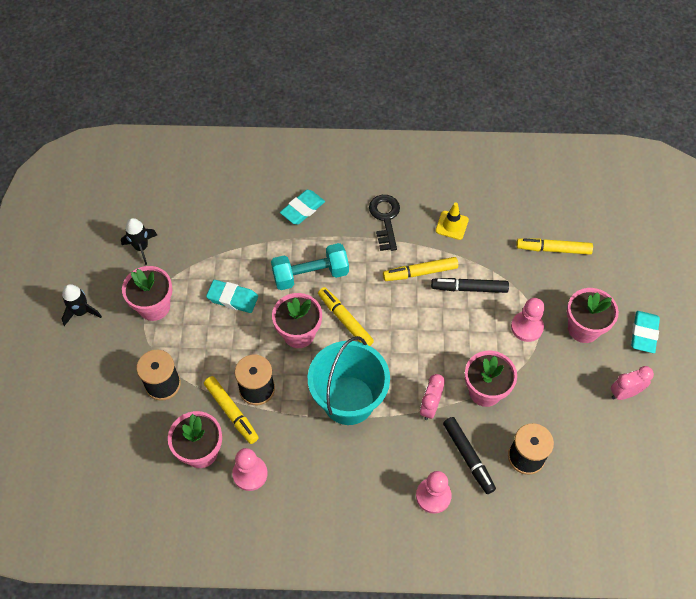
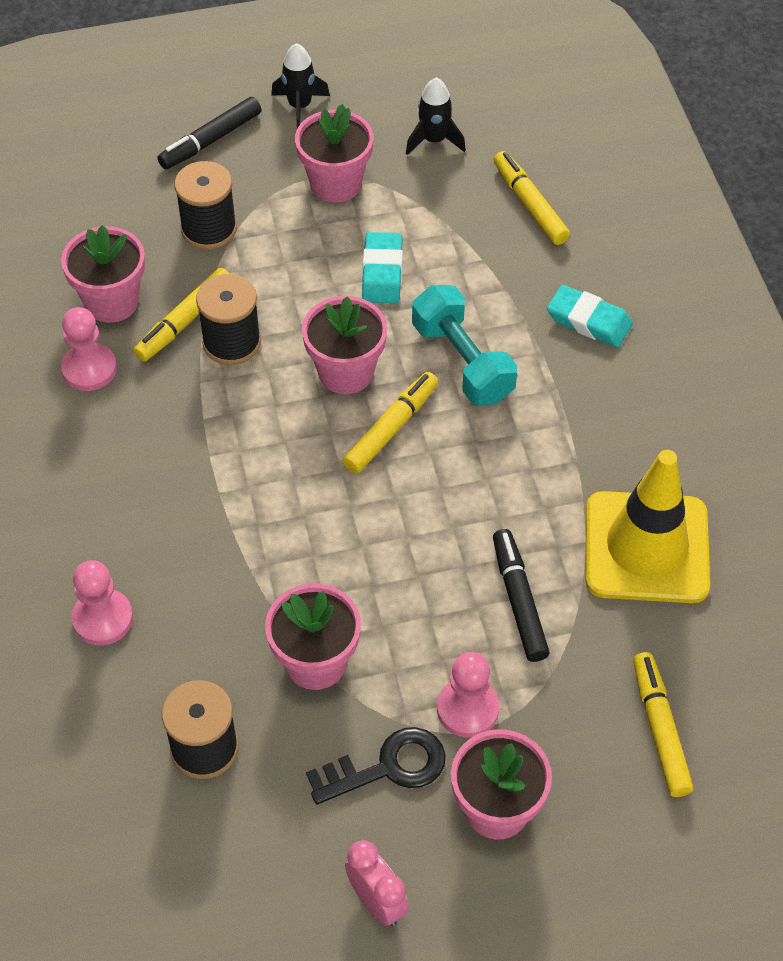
camera: 75 degrees right, 5 degrees down
turquoise bucket [308,336,390,425] -> none
black key [369,195,400,251] -> black key moved to [306,727,446,805]
yellow marker [383,257,458,281] -> yellow marker moved to [494,151,570,245]
pink clock [420,374,445,420] -> none
yellow traffic cone [436,202,469,240] -> yellow traffic cone [586,450,710,603], size x2.20
black marker [443,417,496,494] -> black marker moved to [157,97,261,169]
turquoise eraser [631,311,660,353] -> none

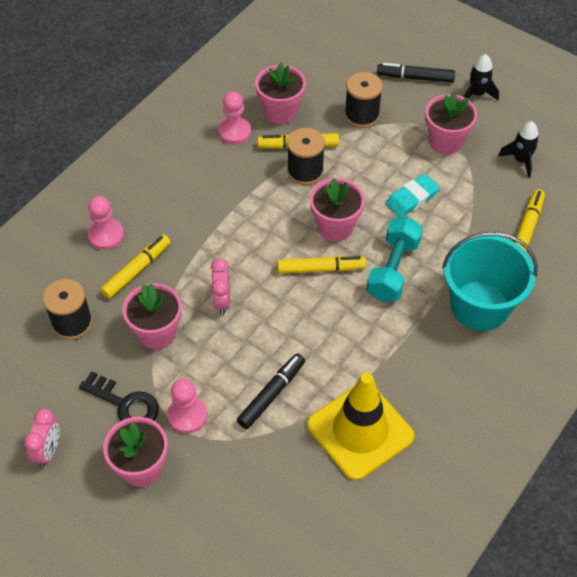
camera: 50 degrees right, 0 degrees up
turquoise eraser [547,285,633,347] -> turquoise bucket [442,232,538,331]
yellow marker [633,652,693,797] -> yellow marker moved to [100,234,171,299]
none -> pink clock [211,258,230,315]

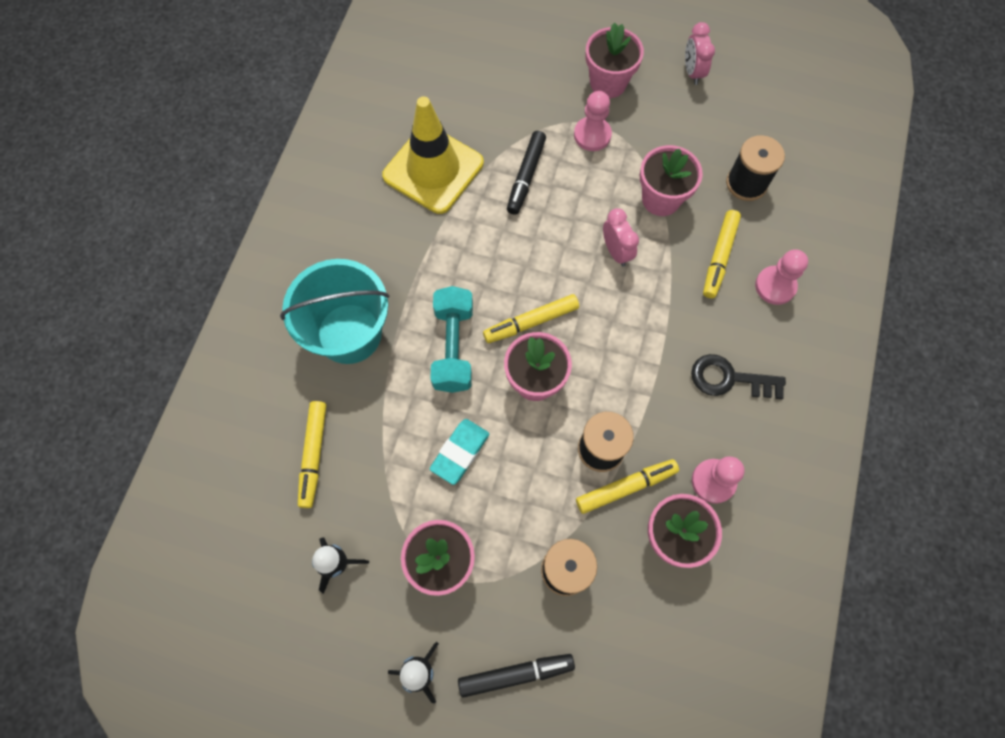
camera: 160 degrees right, 15 degrees up
black key [79,371,159,421] -> black key moved to [691,354,786,399]

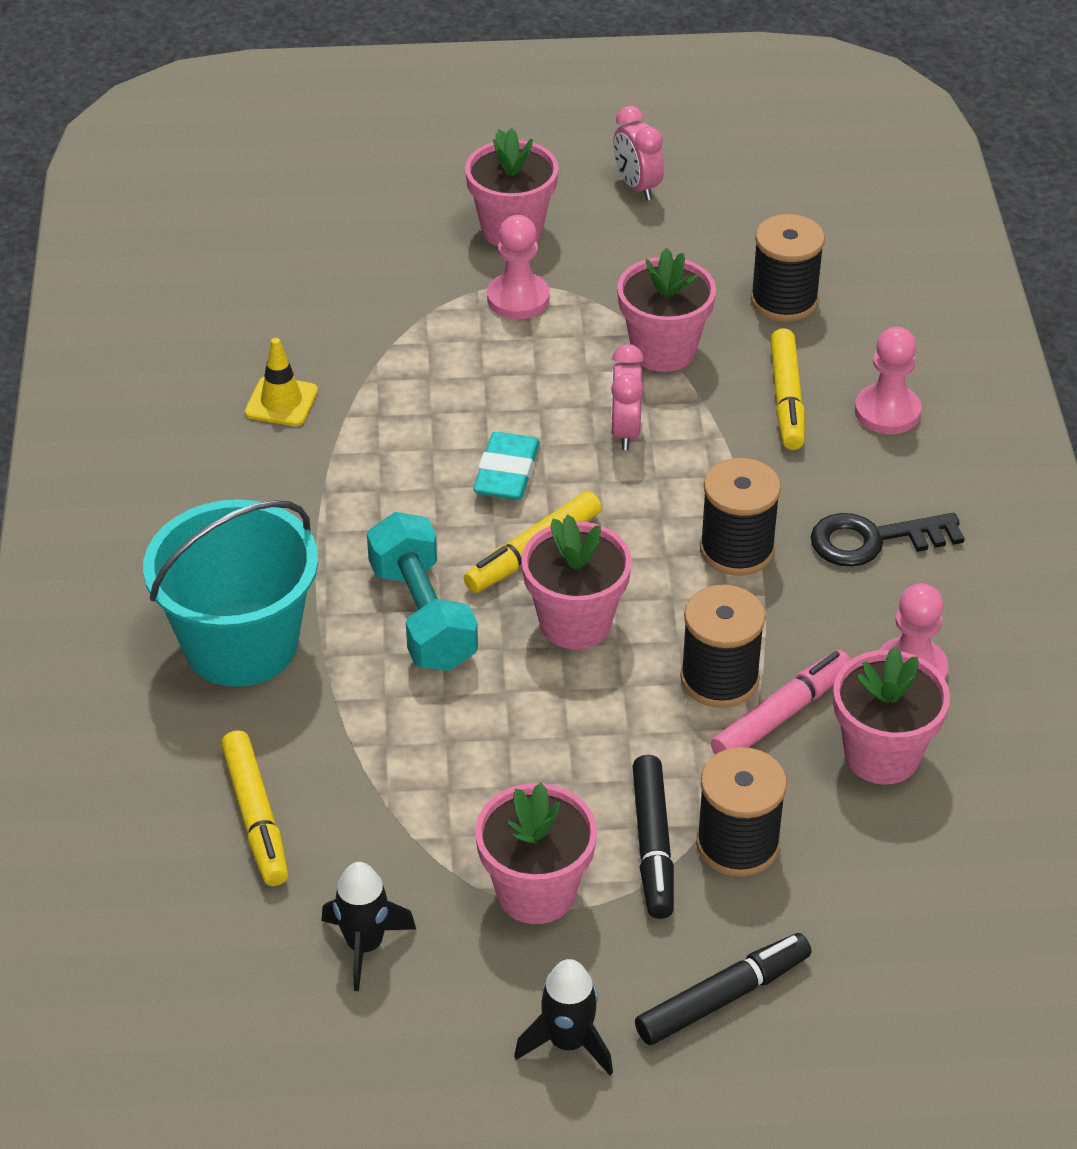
camera: 20 degrees left, 25 degrees down
yellow traffic cone [382,96,484,214] -> yellow traffic cone [245,338,318,426], size x0.45
turquoise eraser [430,419,489,485] -> turquoise eraser moved to [473,432,540,500]
black marker [507,131,546,215] -> black marker moved to [633,755,674,919]
yellow marker [576,459,679,514] -> pink marker [711,650,851,755]
pink clock [603,208,639,267] -> pink clock turned 135 degrees counterclockwise [611,344,644,450]
none -> black spool [700,458,781,576]

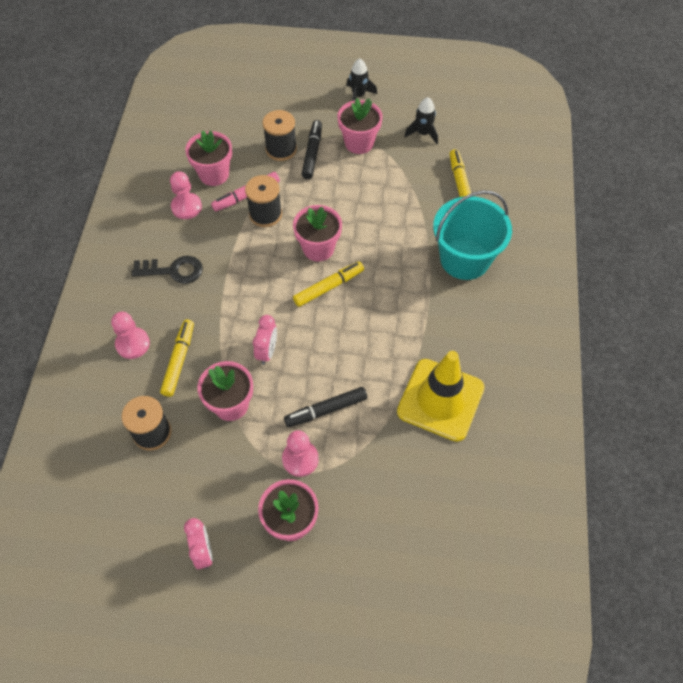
camera: 170 degrees left, 15 degrees up
yellow traffic cone [245,338,318,426] -> yellow traffic cone [397,351,485,442], size x2.20
turquoise dumbbell [367,512,478,671] -> none
turquoise eraser [473,432,540,500] -> none
black marker [635,933,812,1045] -> black marker moved to [284,387,367,427]
black spool [700,458,781,576] -> none

